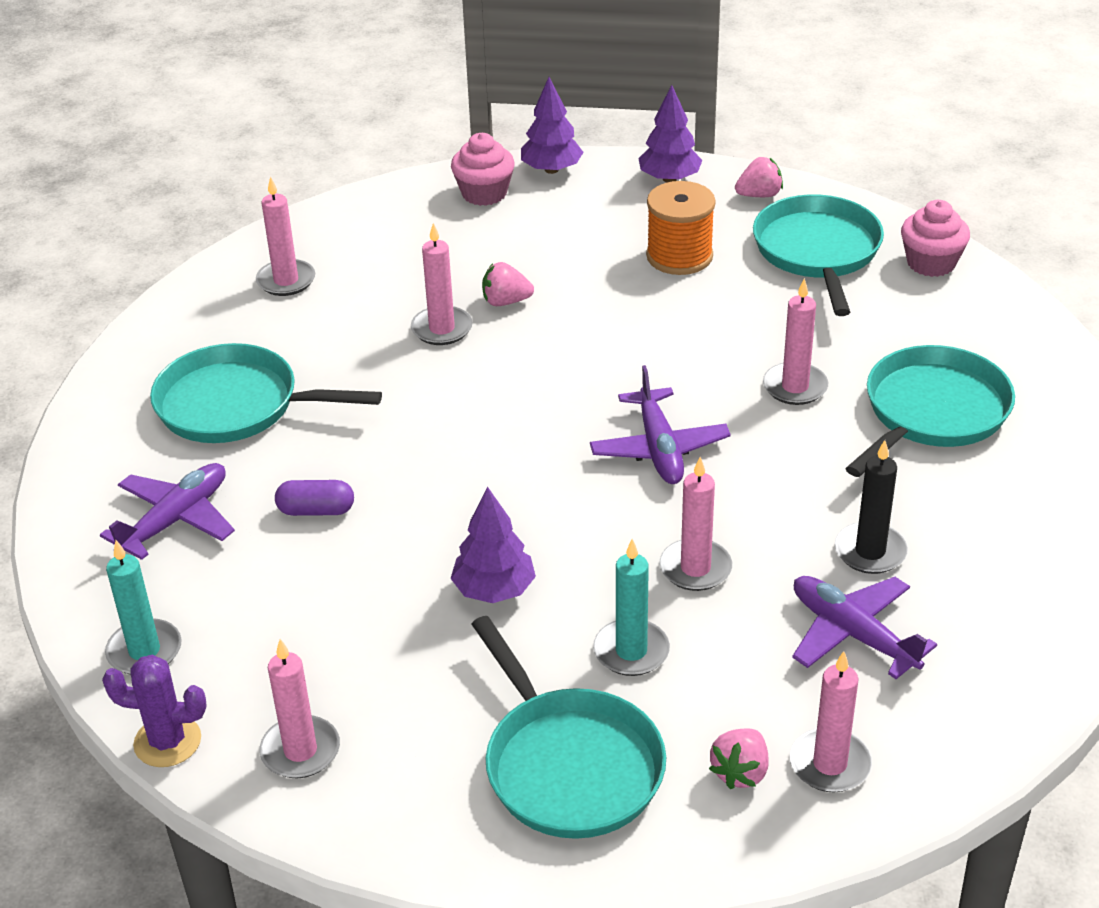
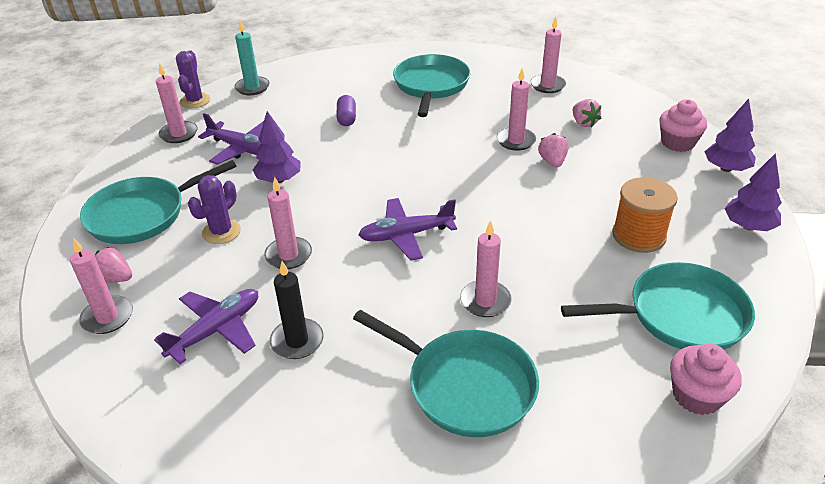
camera: 85 degrees right, 0 degrees up
purple plane [100,463,235,560] -> purple plane moved to [198,113,264,165]
turquoise candle [593,539,670,676] -> purple cactus [188,175,241,244]
pink strawberry [735,157,783,197] -> pink strawberry moved to [573,99,601,128]

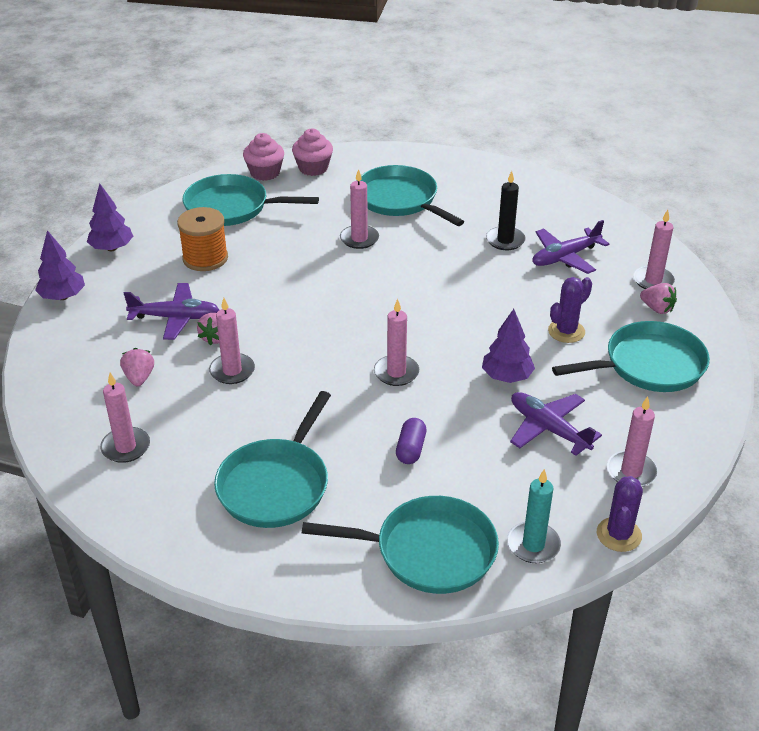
camera: 165 degrees left, 0 degrees up
pink candle [264,177,312,269] -> pink candle moved to [374,299,419,386]
purple plane [359,198,457,260] -> purple plane moved to [124,283,219,340]
pink cupcake [659,99,707,152] -> pink cupcake moved to [292,129,333,176]
none -> turquoise pan [302,496,499,594]

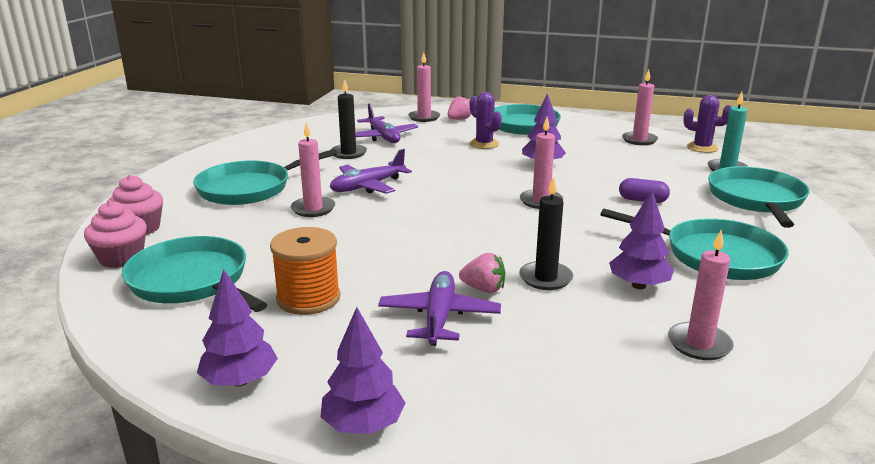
camera: 85 degrees left, 15 degrees down
pink strawberry [120,348,154,386] -> none
turquoise pan [182,174,319,226] -> turquoise pan turned 120 degrees clockwise [122,236,267,312]
pink candle [209,298,255,384] -> black candle [519,176,573,290]
purple plane [510,392,602,456] -> purple plane moved to [330,149,412,194]
none -> purple tree [609,190,674,289]

